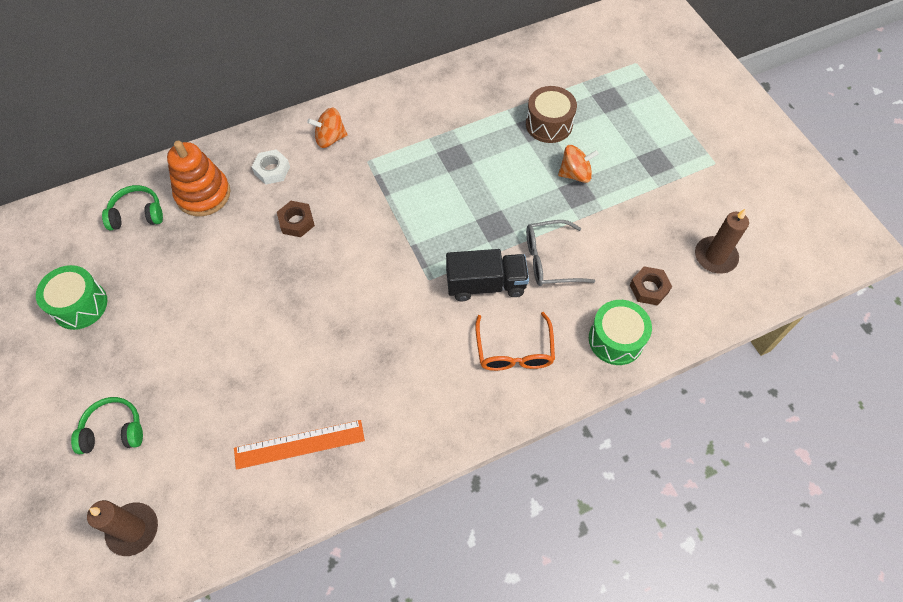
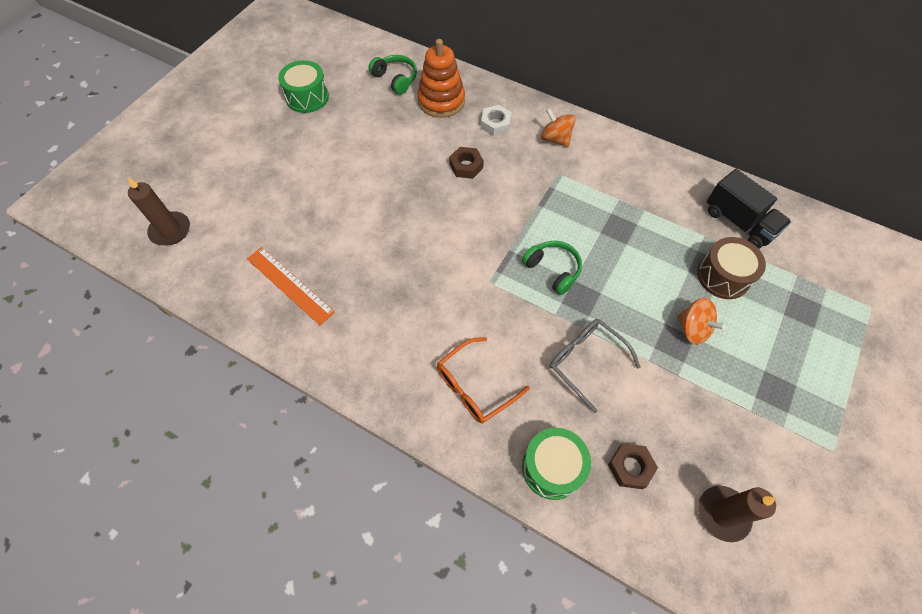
camera: 55 degrees right, 0 degrees up
green headphones [71,397,143,454] -> green headphones moved to [522,241,582,295]
black truck [446,249,529,301] -> black truck moved to [707,169,791,249]

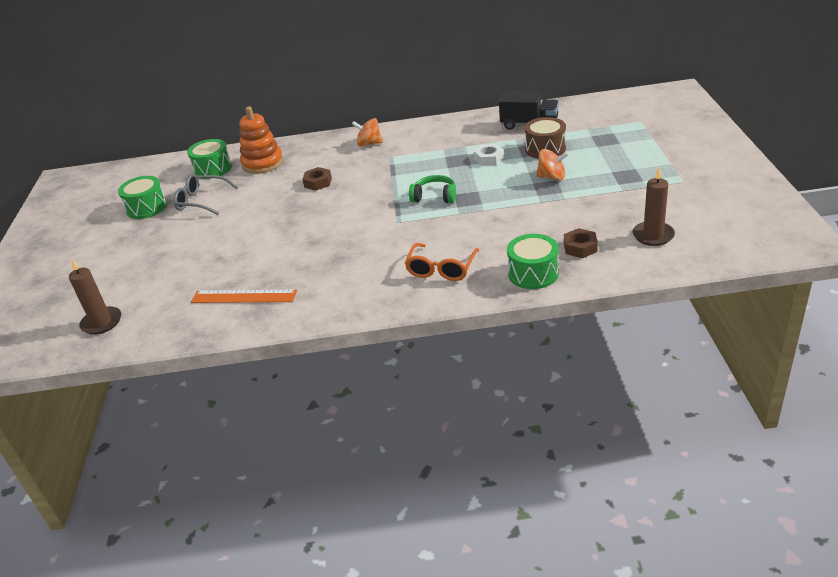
camera: 30 degrees left, 25 degrees down
green headphones [369,55,417,95] -> green drum [187,139,232,179]
white nut [481,105,512,136] -> white nut moved to [474,144,504,166]
grey glasses [550,319,641,413] -> grey glasses moved to [173,174,238,215]

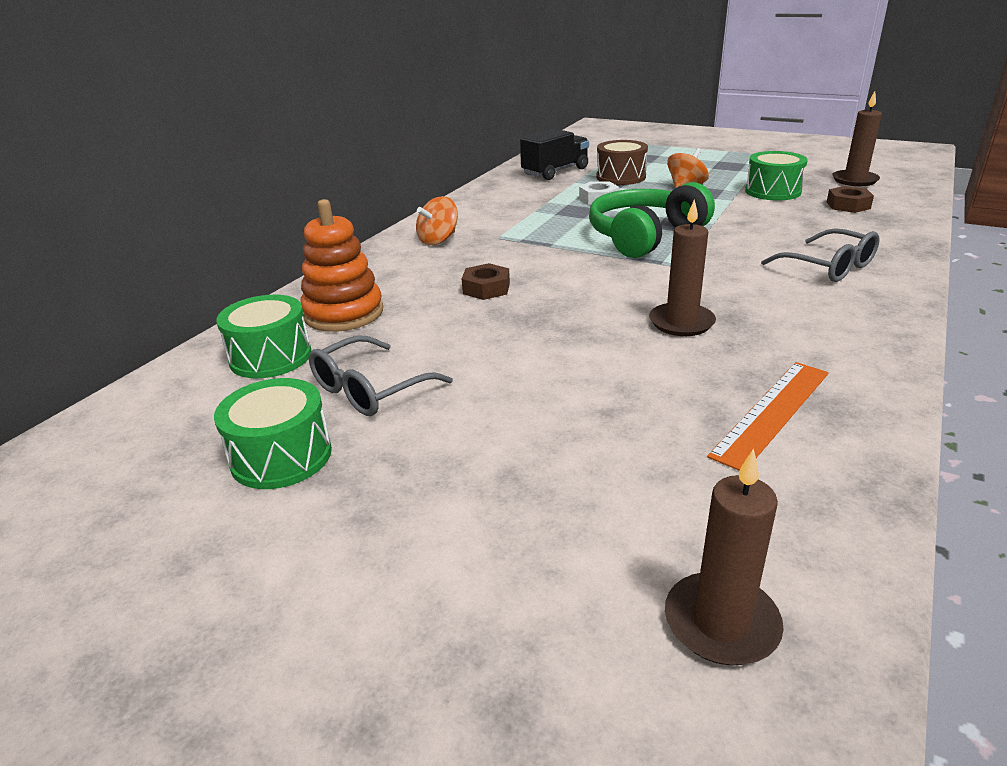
camera: 60 degrees left, 5 degrees down
orange glasses [405,243,479,281] -> grey glasses [761,228,880,282]
green headphones [409,175,456,203] -> green headphones [589,182,715,258], size x1.78
green drum [507,234,559,289] -> green drum moved to [745,151,808,200]
none -> brown candle [649,199,716,336]

